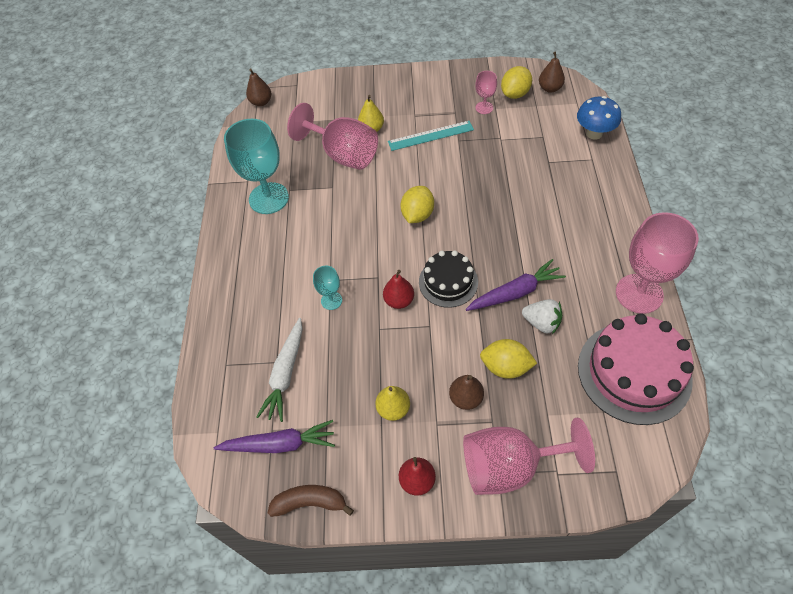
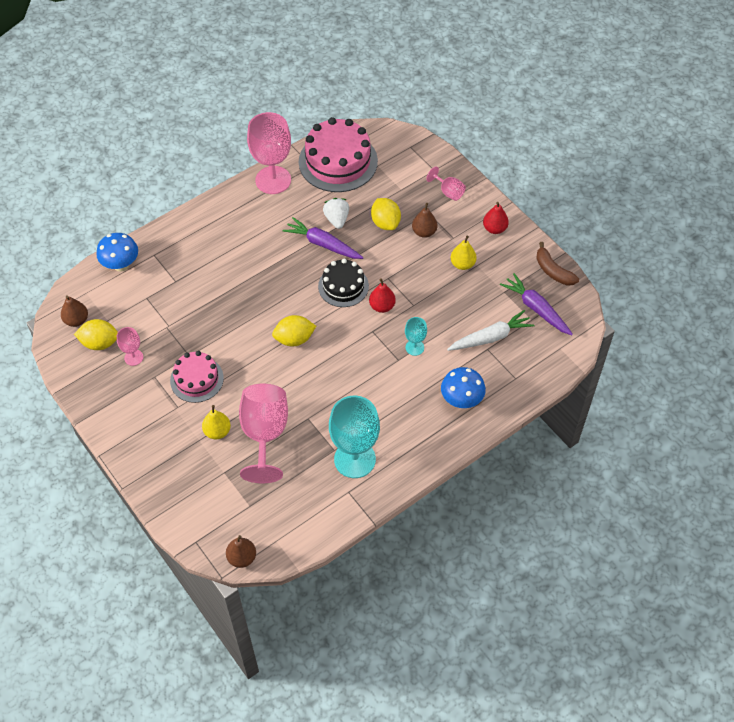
camera: 130 degrees left, 0 degrees up
turquoise ruler [388,121,474,151] -> pink cake [170,351,224,403]
pink goblet [463,418,595,495] -> pink goblet [426,166,466,201], size x0.48
none -> blue mushroom [441,367,486,408]

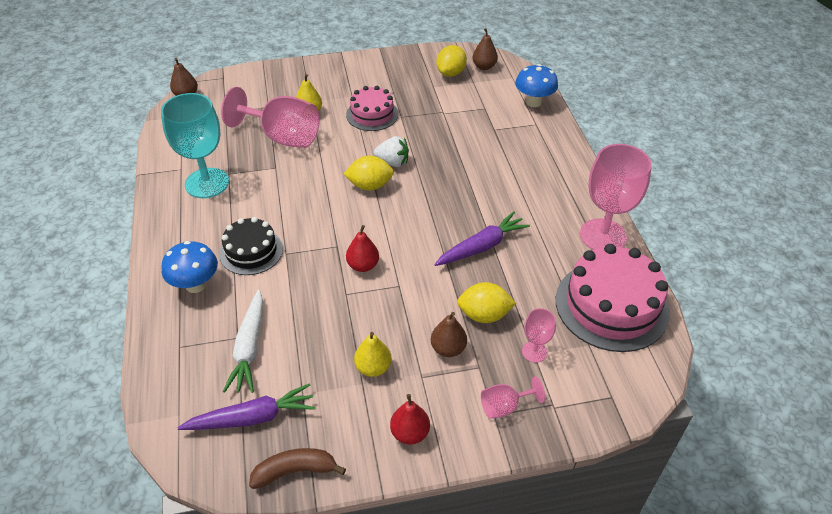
camera: 115 degrees right, 10 degrees down
pink goblet [117,327,143,366] -> pink goblet moved to [522,308,556,363]
yellow lemon [272,315,316,346] -> yellow lemon turned 75 degrees clockwise [344,156,394,190]
black cake [318,259,369,307] -> black cake moved to [219,217,283,275]
white strawberry [323,198,349,229] -> white strawberry moved to [374,136,409,167]
turquoise goblet [405,317,427,356] -> none

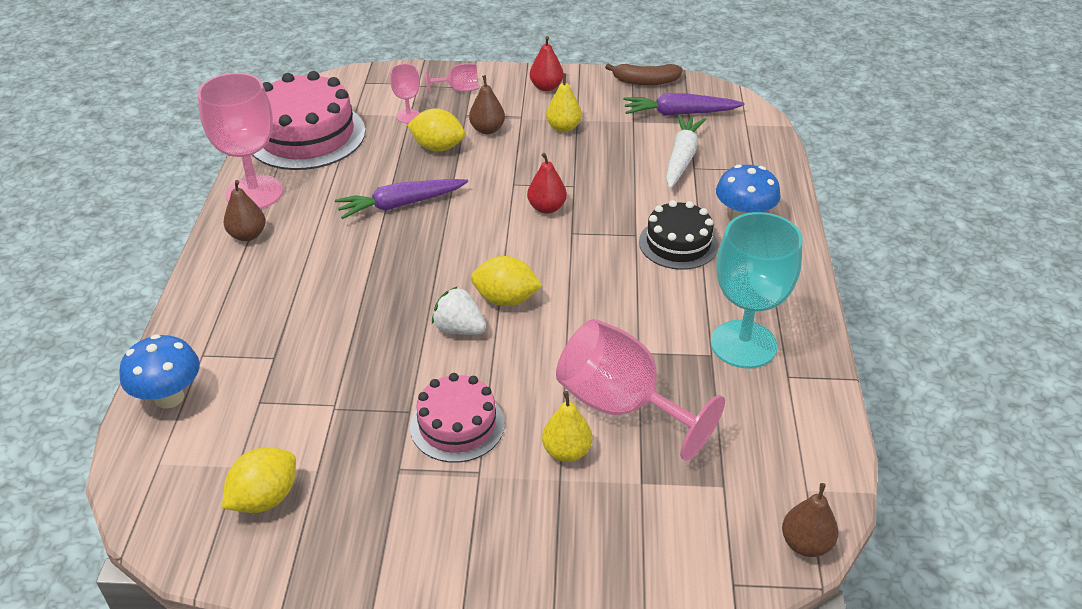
camera: 165 degrees left, 5 degrees down
brown pear [472,28,498,70] -> brown pear moved to [224,180,266,241]

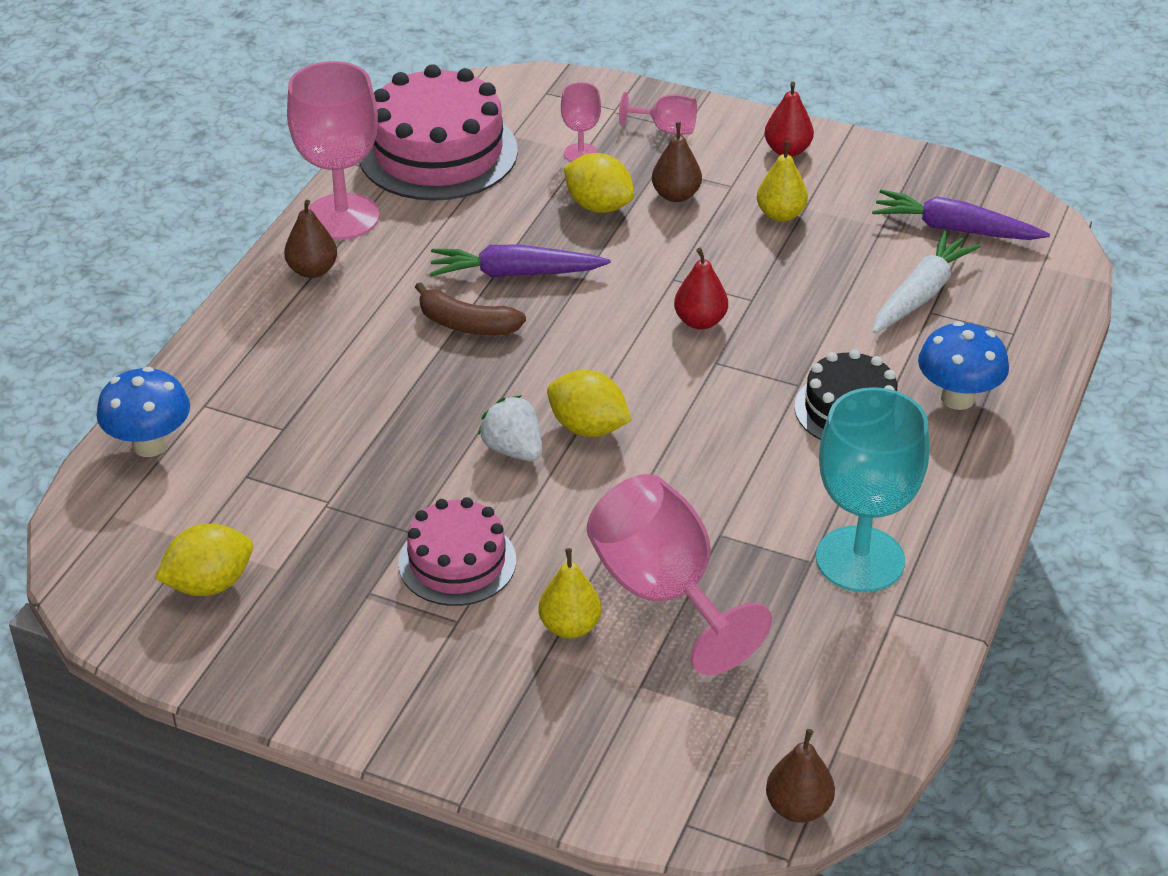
camera: 20 degrees right, 0 degrees up
brown banana [605,64,683,85] -> brown banana moved to [415,282,526,335]

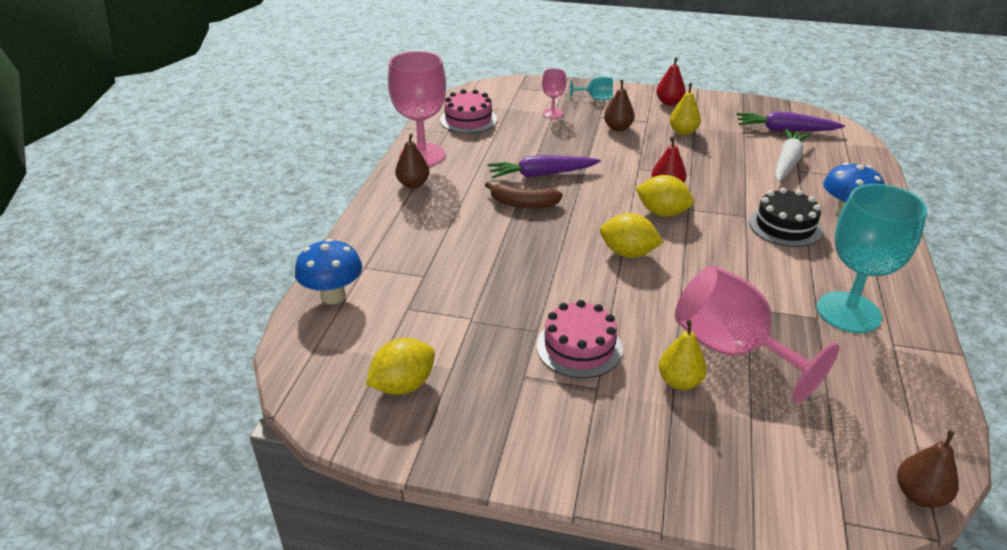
camera: 10 degrees left, 5 degrees down
pink cake [359,64,518,201] -> pink cake [440,89,497,134], size x0.60
white strawberry [478,395,542,461] -> none
yellow lemon [564,153,634,213] -> yellow lemon moved to [635,175,694,217]
pink goblet [619,92,697,135] -> turquoise goblet [570,77,613,100]

